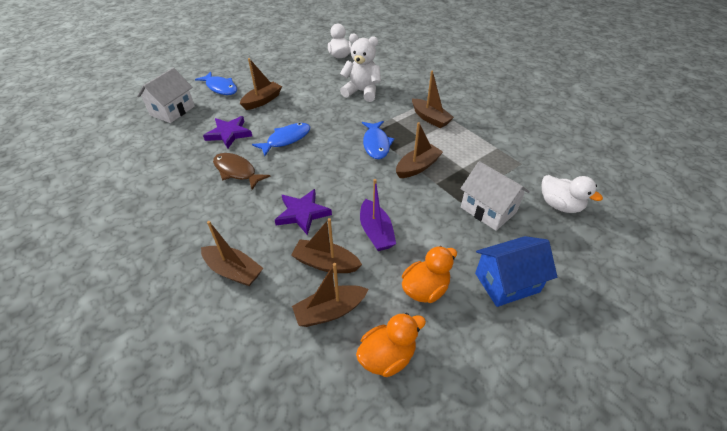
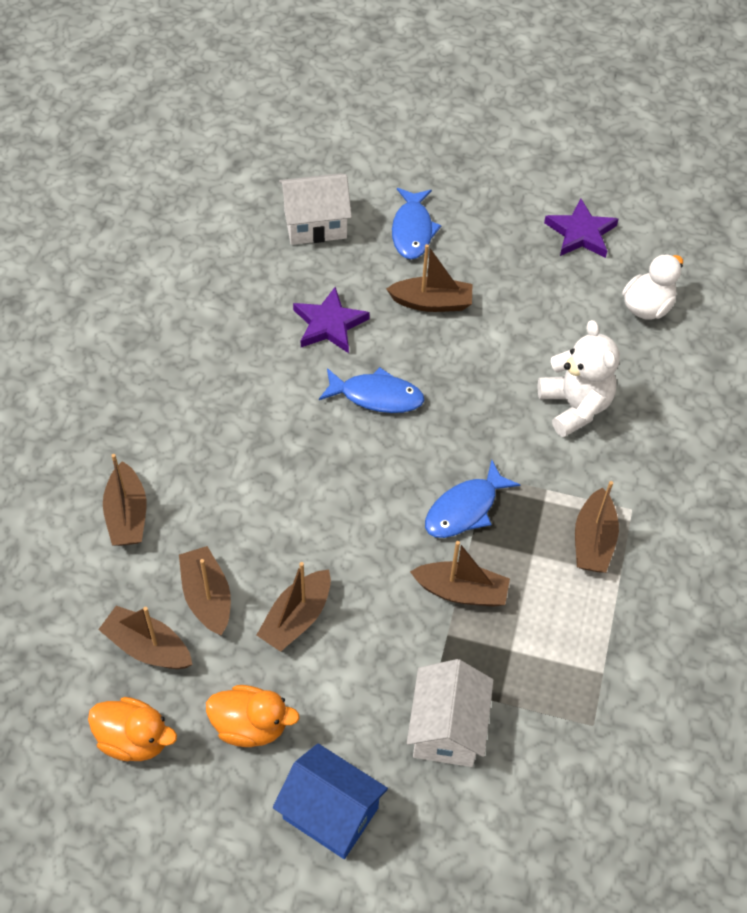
camera: 50 degrees right, 10 degrees up
brown fish [213,153,271,190] -> none
purple star [275,189,332,235] -> purple star moved to [544,198,619,258]
purple boat [360,179,396,251] -> brown boat [257,562,331,652]
white duck [542,175,603,213] -> none

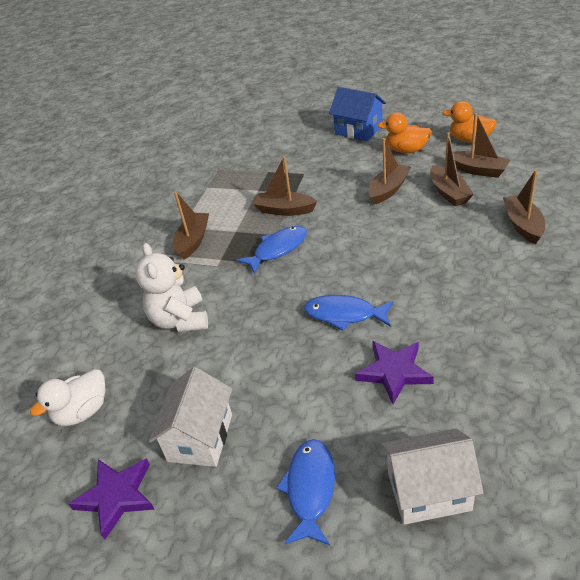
camera: 170 degrees left, 15 degrees down
brown boat [386,244,472,312] -> none
white house [407,659,494,767] -> white house moved to [149,367,232,467]

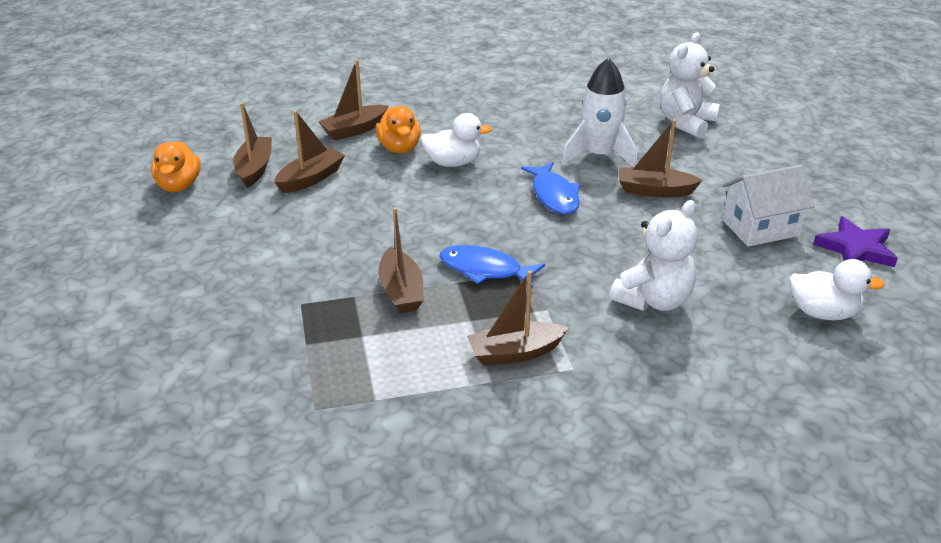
camera: 125 degrees left, 5 degrees down
blue fish [276,439,335,546] -> none
blue house [329,87,386,141] -> none
purple star [355,341,434,404] -> white rocket [561,58,637,167]
brown boat [369,138,411,205] -> brown boat moved to [619,119,702,197]
orange duck [378,113,432,153] -> orange duck moved to [375,106,421,153]
white house [381,428,484,525] -> white teddy bear [660,32,720,138]
none -> white duck [420,113,492,167]

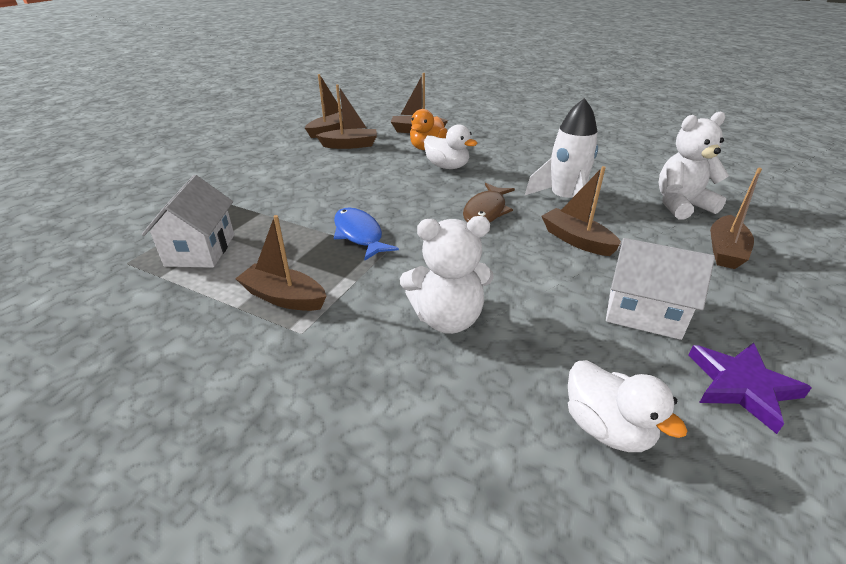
camera: 40 degrees right, 0 degrees up
orange duck [151,141,201,192] -> none
brown boat [378,207,424,313] -> brown boat moved to [710,168,762,269]
blue fish [521,162,580,214] -> brown fish [463,183,515,223]
none -> white house [142,175,234,268]

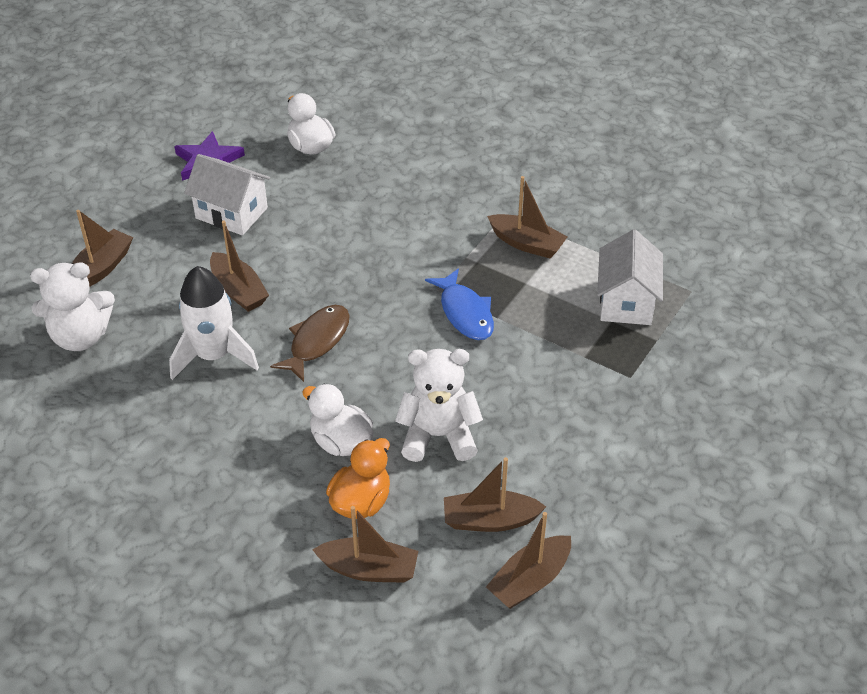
camera: 175 degrees left, 10 degrees up
white teddy bear [400,216,494,334] -> white teddy bear moved to [395,349,483,462]

